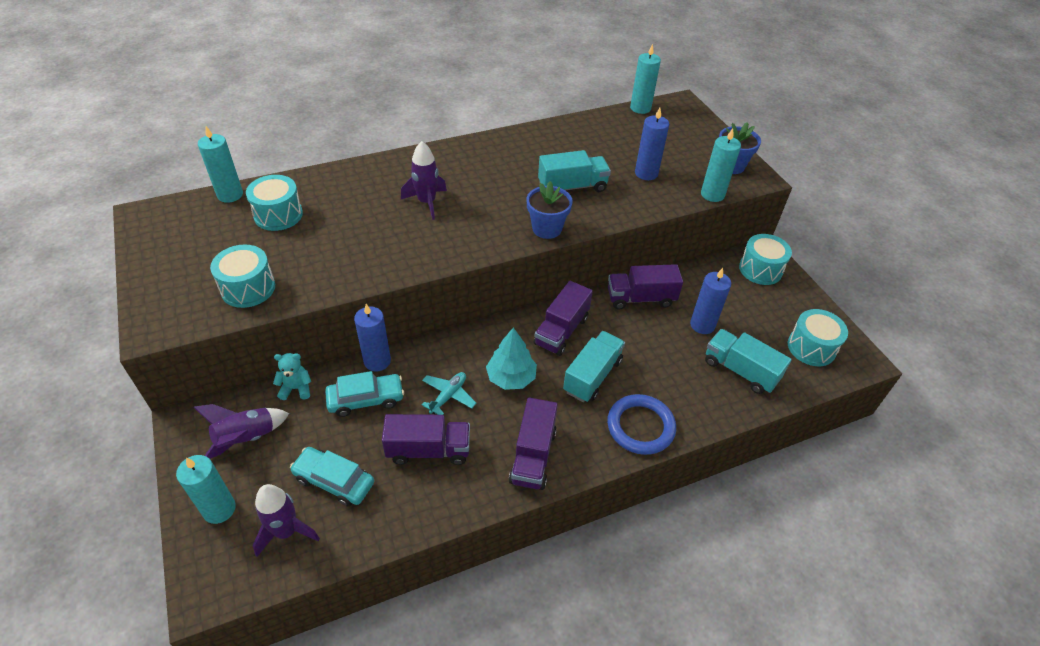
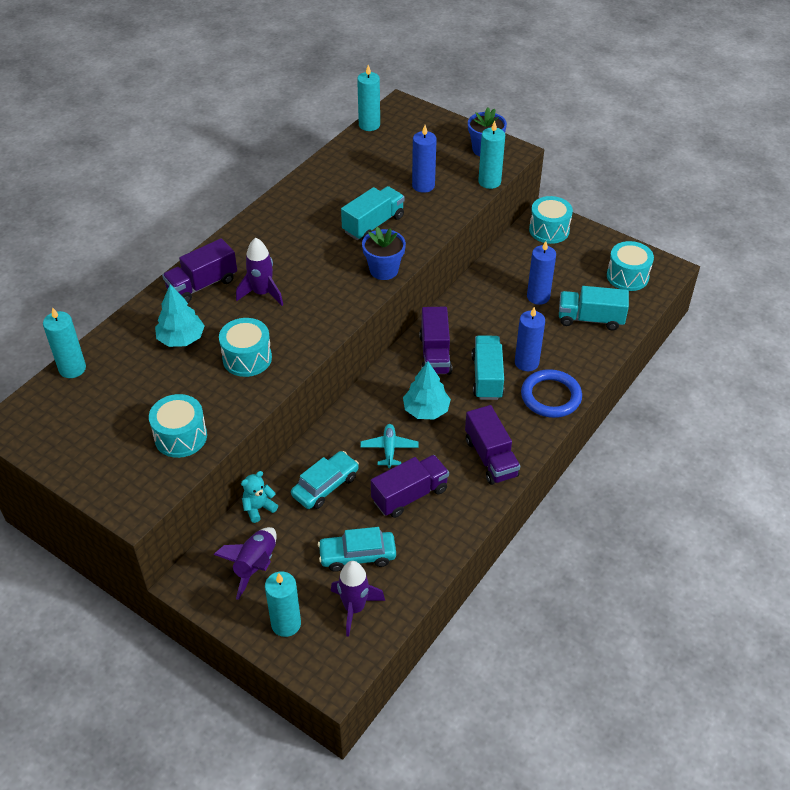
camera: 30 degrees left, 0 degrees up
turquoise drum [246,175,303,231] -> turquoise drum moved to [219,318,272,377]
blue candle [354,304,391,372] -> blue candle moved to [515,307,545,371]
purple truck [608,264,683,309] -> purple truck moved to [162,238,237,303]
none -> turquoise tree [155,284,205,347]

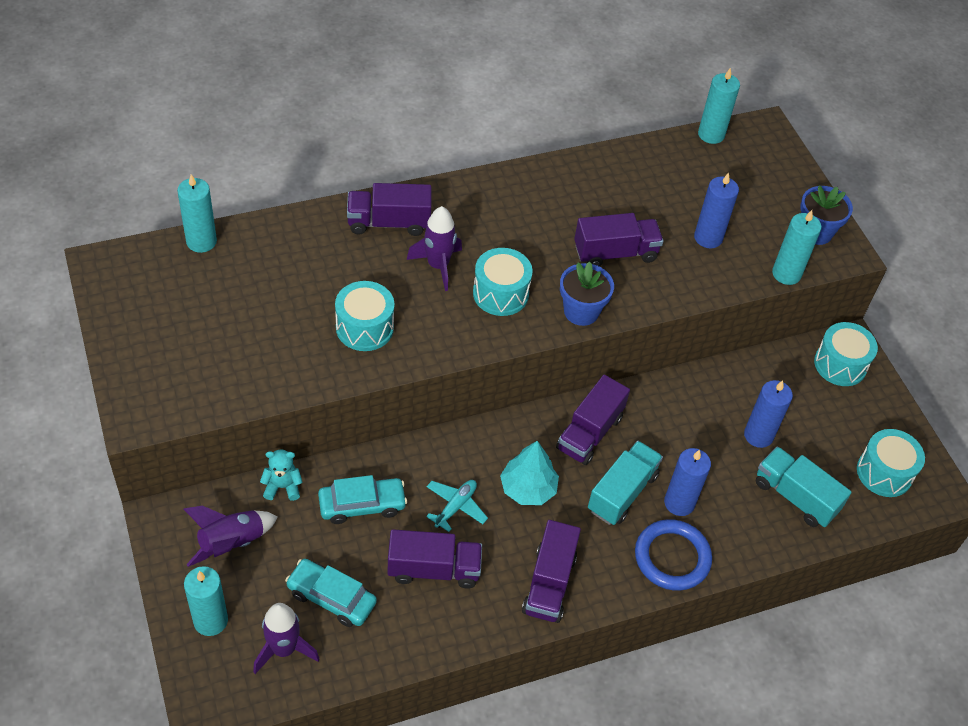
camera: 30 degrees right, 5 degrees up
turquoise drum [149,394,207,458] -> turquoise drum moved to [473,248,533,316]
turquoise tree [155,284,205,347] -> none
turquoise truck [341,186,405,240] -> purple truck [574,213,664,267]

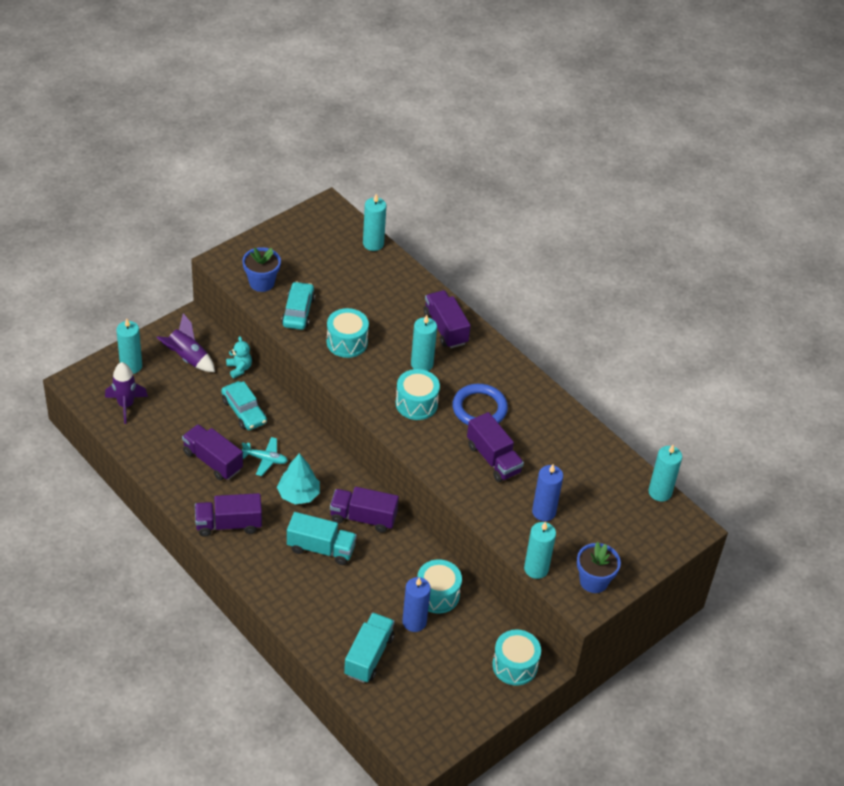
camera: 70 degrees right, 5 degrees down
turquoise car [285,559,377,627] -> turquoise car moved to [281,281,315,330]
purple truck [387,529,482,589] -> purple truck turned 150 degrees clockwise [182,424,243,480]
purple rocket [406,206,462,291] -> turquoise candle [411,315,437,371]
blue flower pot [560,261,614,326] -> blue flower pot moved to [242,247,281,292]
blue ring [635,519,712,591] -> blue ring moved to [452,384,508,425]
blue candle [664,448,711,516] -> none
turquoise drum [857,429,925,497] -> turquoise drum moved to [417,559,462,614]

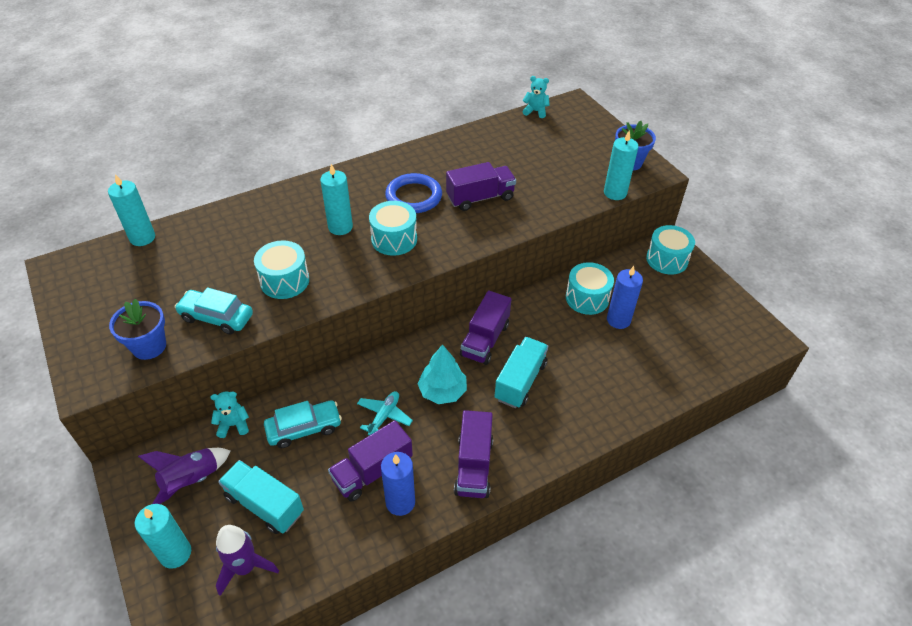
camera: 75 degrees left, 0 degrees up
turquoise truck [344,612,395,683] -> turquoise truck moved to [218,460,304,534]
purple truck [424,290,471,348] -> none
blue candle [532,464,563,521] -> blue candle moved to [381,452,415,516]
turquoise candle [649,445,682,501] -> turquoise teddy bear [522,76,550,118]

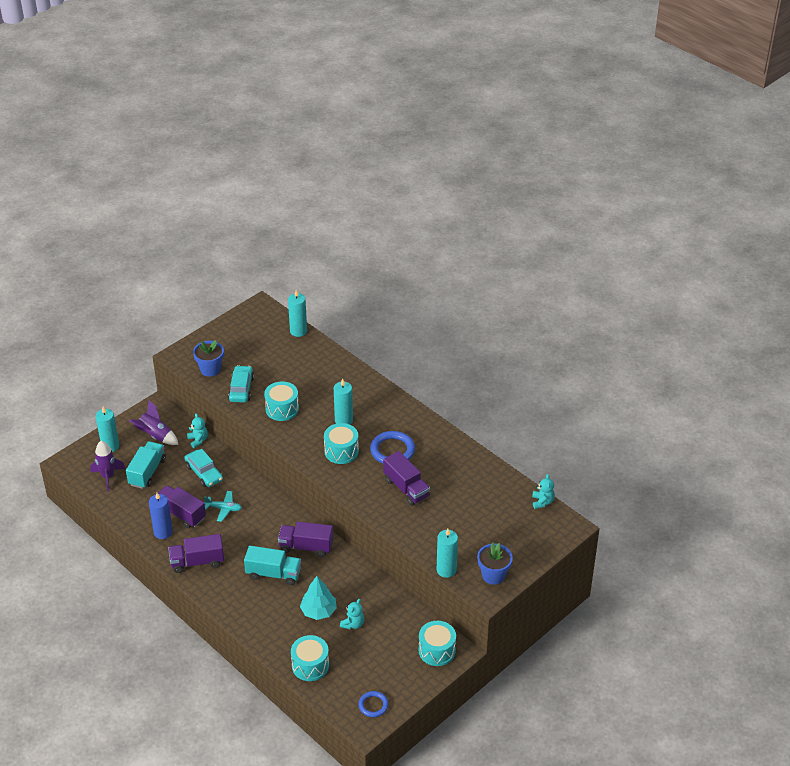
camera: 75 degrees right, 5 degrees down
turquoise tree [418,344,467,404] -> turquoise tree moved to [300,576,337,620]
turquoise drum [566,262,614,315] -> turquoise drum moved to [291,635,329,681]
blue candle [607,266,643,329] -> turquoise teddy bear [340,599,364,630]
none -> blue ring [358,691,389,717]

